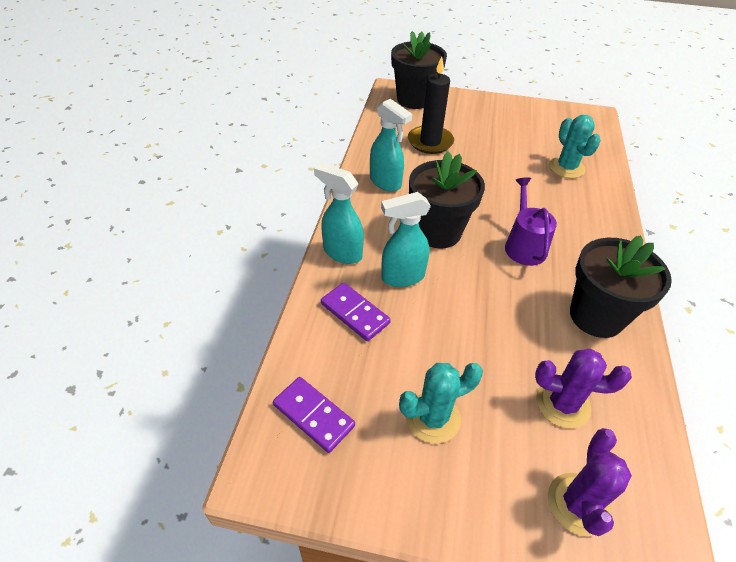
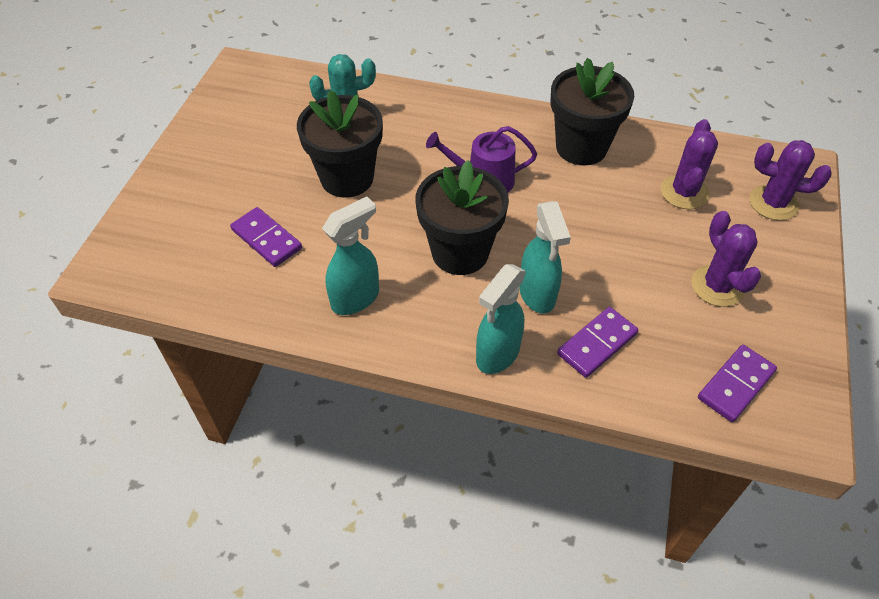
camera: 85 degrees left, 5 degrees up
black flower pot [391,31,447,109] -> black flower pot moved to [297,90,383,198]
turquoise cactus [399,363,483,443] -> purple cactus [691,211,761,307]
black candle [408,57,454,154] -> purple domino [230,207,302,267]

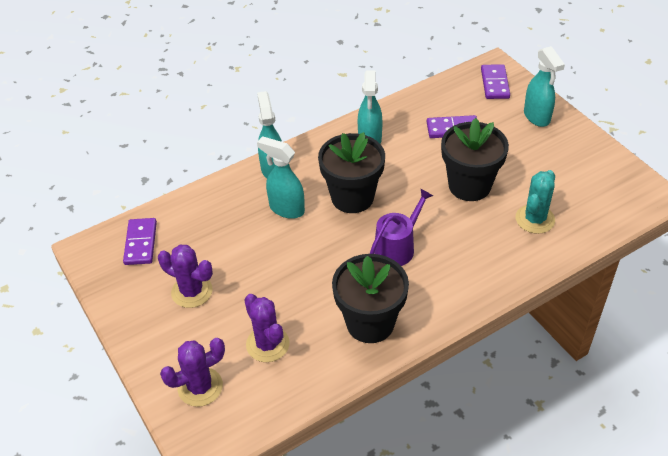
camera: 135 degrees right, 5 degrees down
purple domino [557,307,638,378] -> purple domino moved to [481,64,510,99]
none -> turquoise spray bottle [524,46,565,127]

